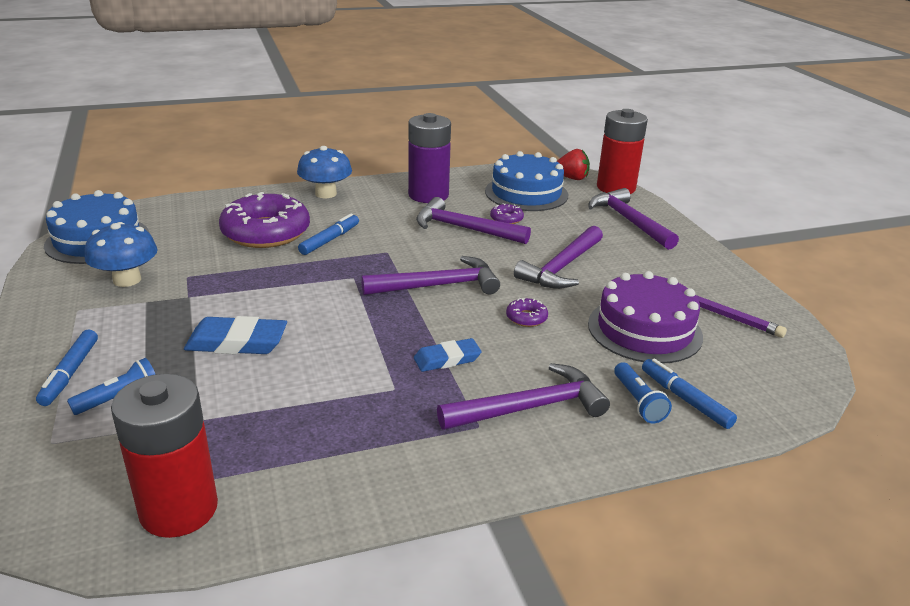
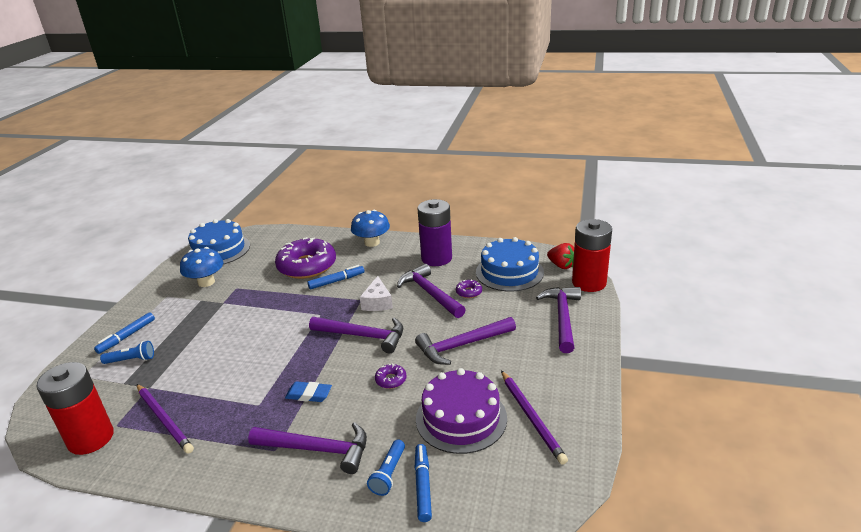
camera: 35 degrees right, 0 degrees up
blue eraser [184,316,287,354] -> none
none -> purple pencil [137,384,194,454]
none -> white cheese [360,276,393,311]

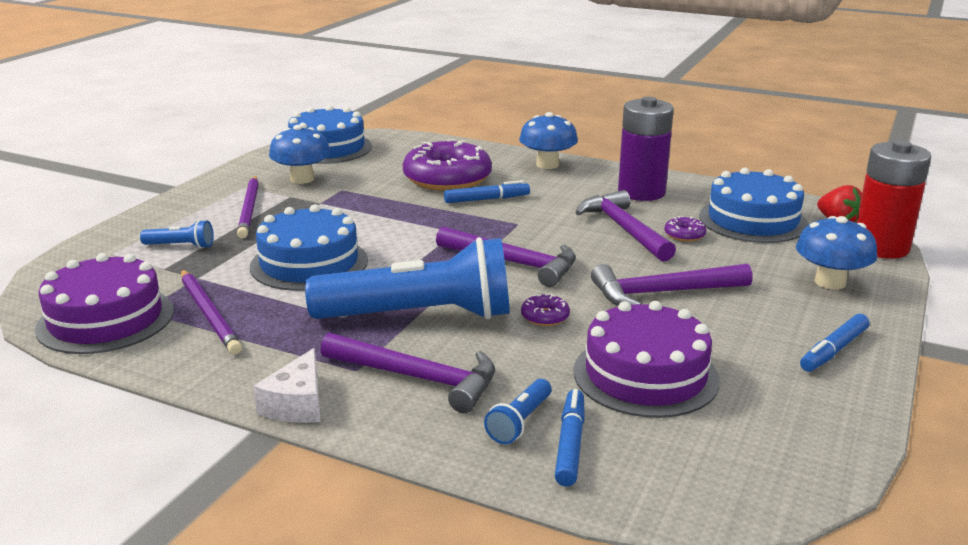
camera: 10 degrees right, 5 degrees down
red battery [36,362,114,455] -> purple cake [35,253,174,354]
blue marker [94,312,155,354] -> blue marker moved to [800,314,869,372]
blue eraser [285,381,332,402] -> blue flashlight [305,237,510,319]
white cheese [360,276,393,311] -> white cheese moved to [253,348,321,423]
purple pencil [501,371,568,465] -> purple pencil moved to [237,176,259,239]
purple hammer [536,287,581,353] -> blue mushroom [796,216,877,289]
none -> blue cake [250,204,368,291]

